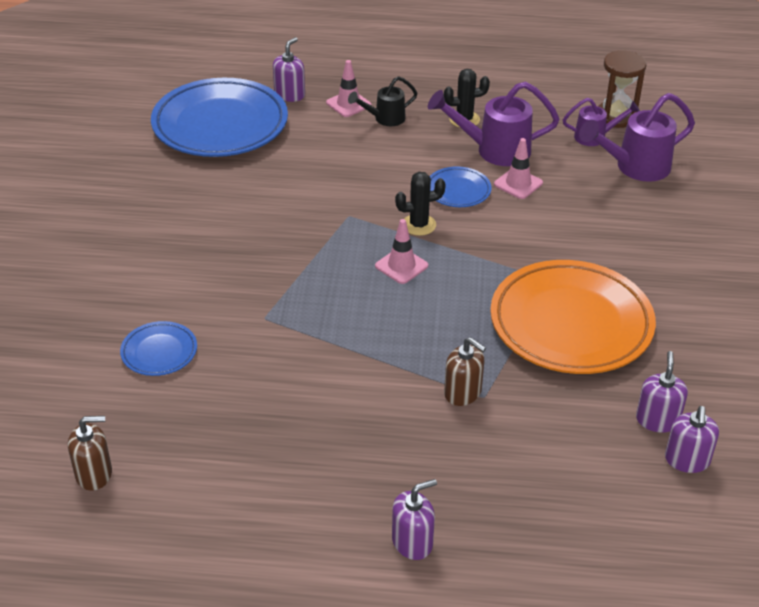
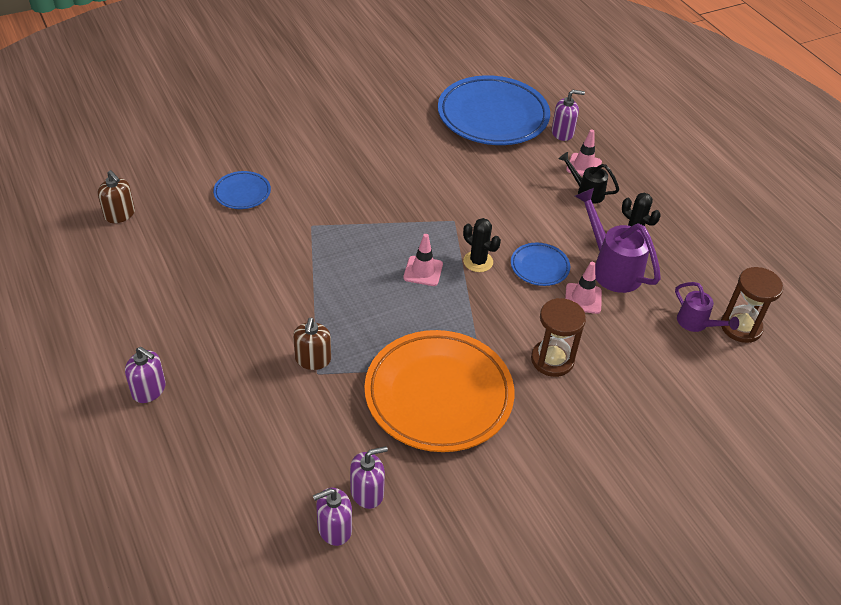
camera: 55 degrees right, 5 degrees up
purple watering can [579,93,695,182] -> none
none -> brown hourglass [531,298,586,377]

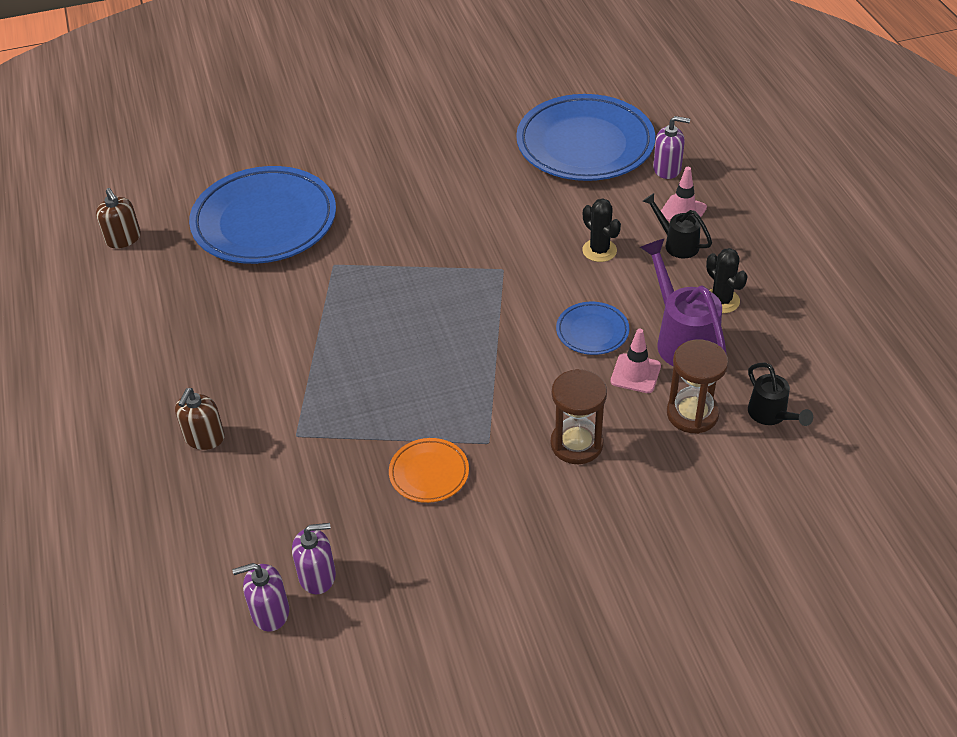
camera: 15 degrees right, 0 degrees up
purple soap dispenser [125,347,166,403] -> none
blue plate [213,171,271,209] -> blue plate [189,166,336,264], size x2.20
brown soap dispenser [293,317,331,370] -> brown soap dispenser moved to [175,388,225,450]
orange plate [364,330,515,452] -> orange plate [389,438,469,503], size x0.45
pink traffic cone [403,234,443,286] -> none
black cactus [463,218,501,272] -> black cactus moved to [582,198,621,262]
purple watering can [675,282,739,332] -> black watering can [748,363,813,426]
brown hourglass [721,267,784,343] -> brown hourglass moved to [667,339,728,434]

